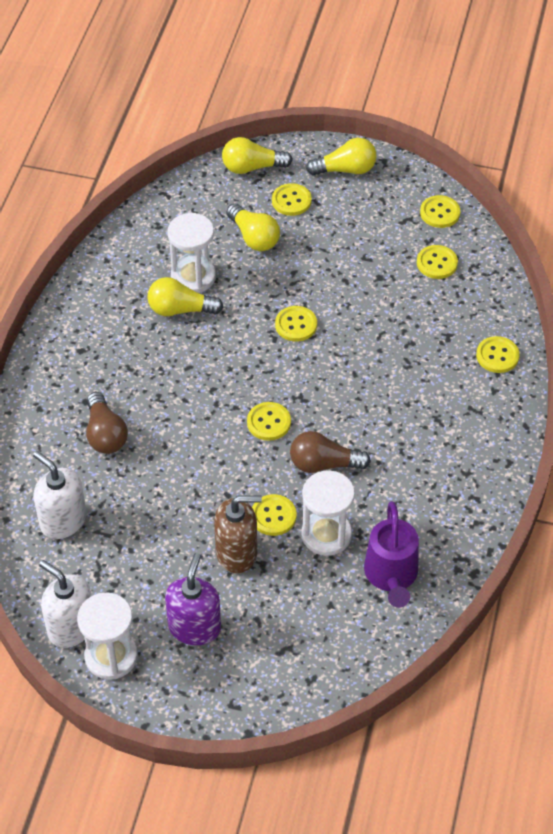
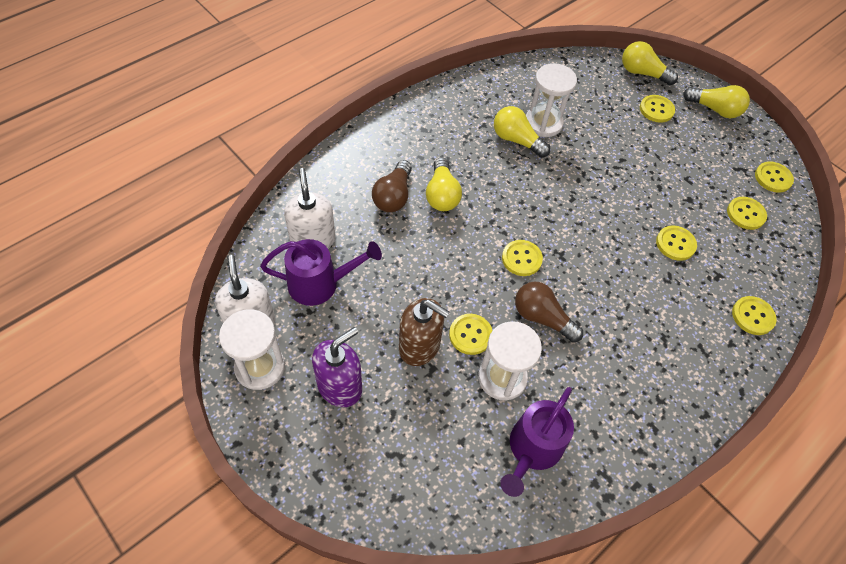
camera: 30 degrees right, 5 degrees up
yellow light bulb [226,203,280,251] -> yellow light bulb moved to [426,157,462,211]
yellow button [275,306,317,342] -> yellow button moved to [656,226,697,261]
none -> purple watering can [260,239,382,306]

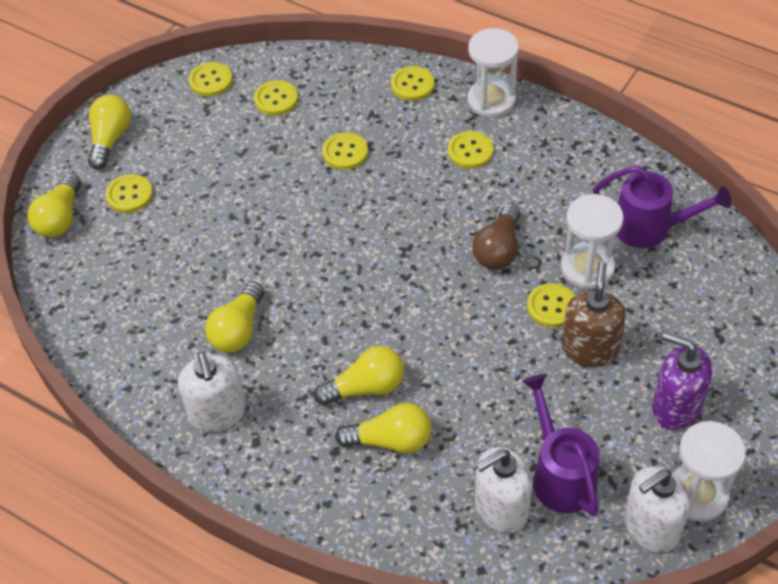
camera: 100 degrees left, 5 degrees down
brown light bulb [372,160,412,212] -> yellow light bulb [335,403,432,454]
yellow button [502,240,543,276] -> yellow button moved to [448,131,493,169]
white hourglass [526,63,577,137] -> white hourglass moved to [467,28,519,118]
none -> white soap dispenser [178,352,246,432]

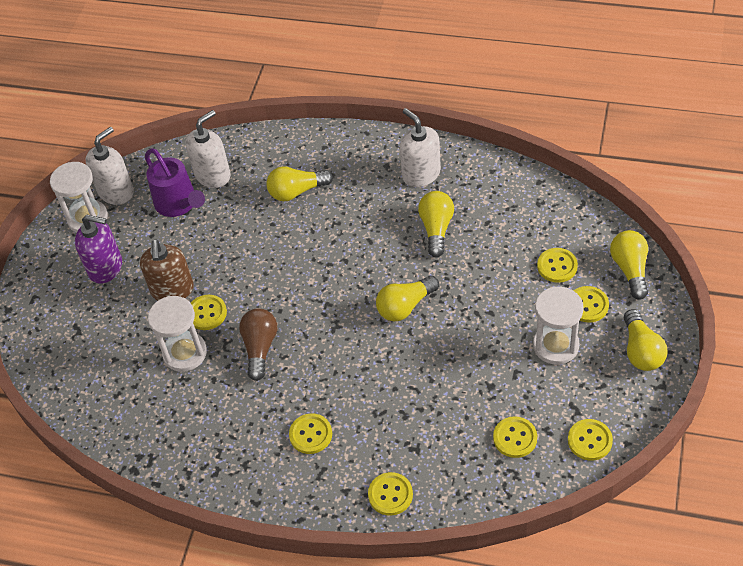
camera: 165 degrees right, 0 degrees up
yellow light bulb [314,346,404,406] -> yellow light bulb moved to [376,276,439,321]
yellow button [322,132,368,170] -> yellow button moved to [537,248,578,283]
white hourglass [467,28,519,118] -> white hourglass moved to [533,286,584,365]
purple watering can [593,166,732,248] -> none

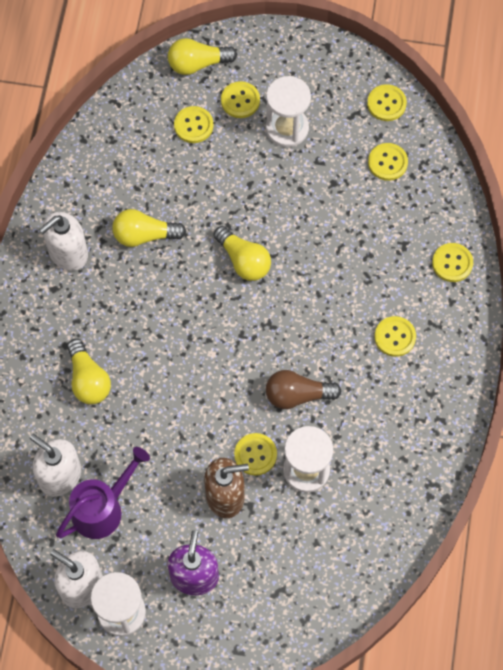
camera: 100 degrees left, 15 degrees up
yellow light bulb [624,309,667,371] -> none

